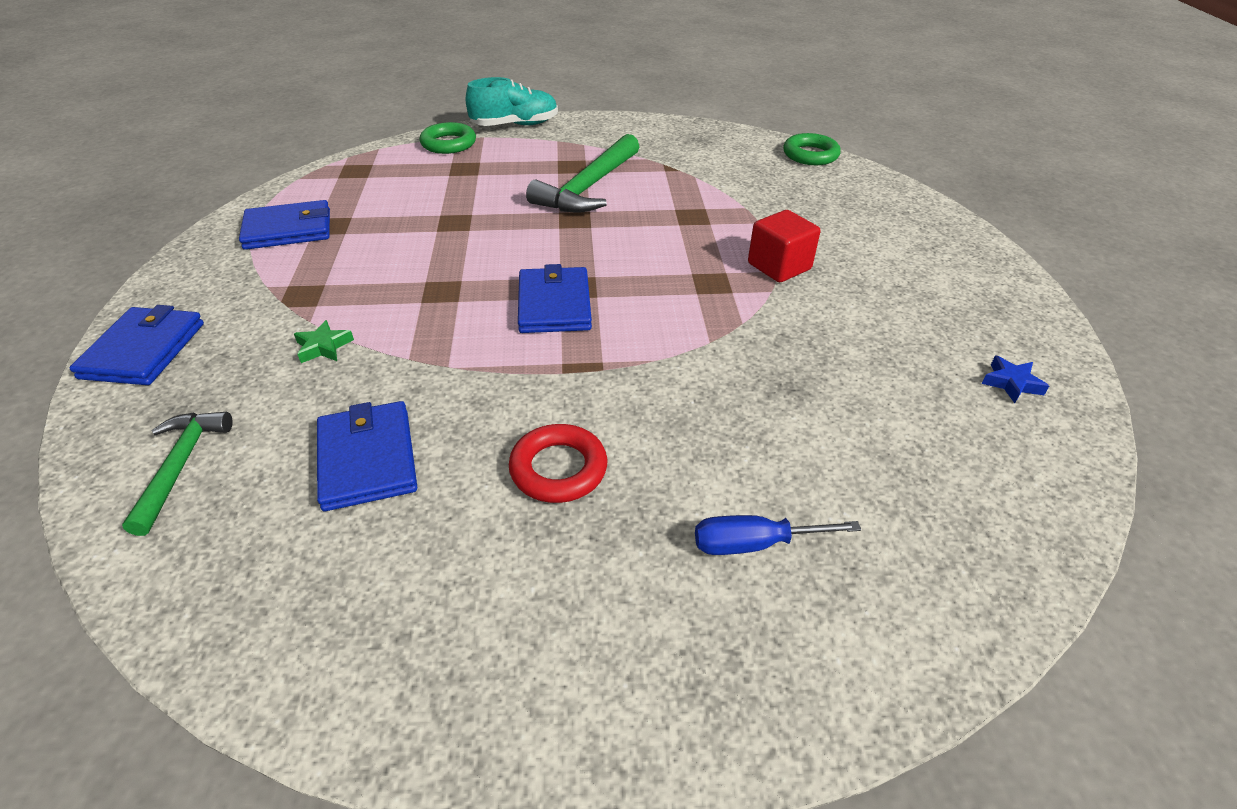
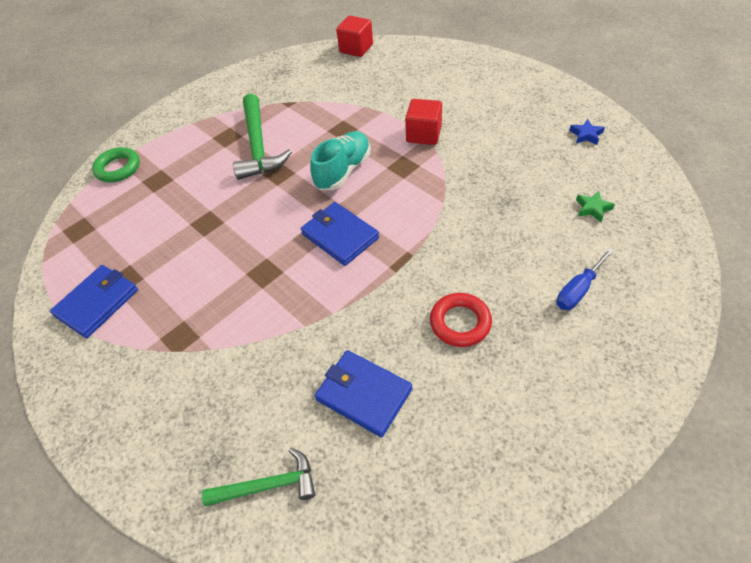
camera: 35 degrees left, 10 degrees up
blue wallet [69,305,204,385] -> none
green hammer [122,412,233,536] -> green hammer turned 120 degrees clockwise [202,448,315,506]
green star [294,320,354,363] -> green star moved to [576,191,615,222]
turquoise shoe [466,77,558,126] -> turquoise shoe moved to [310,131,371,190]
green ring [783,133,841,165] -> red cube [336,16,373,57]

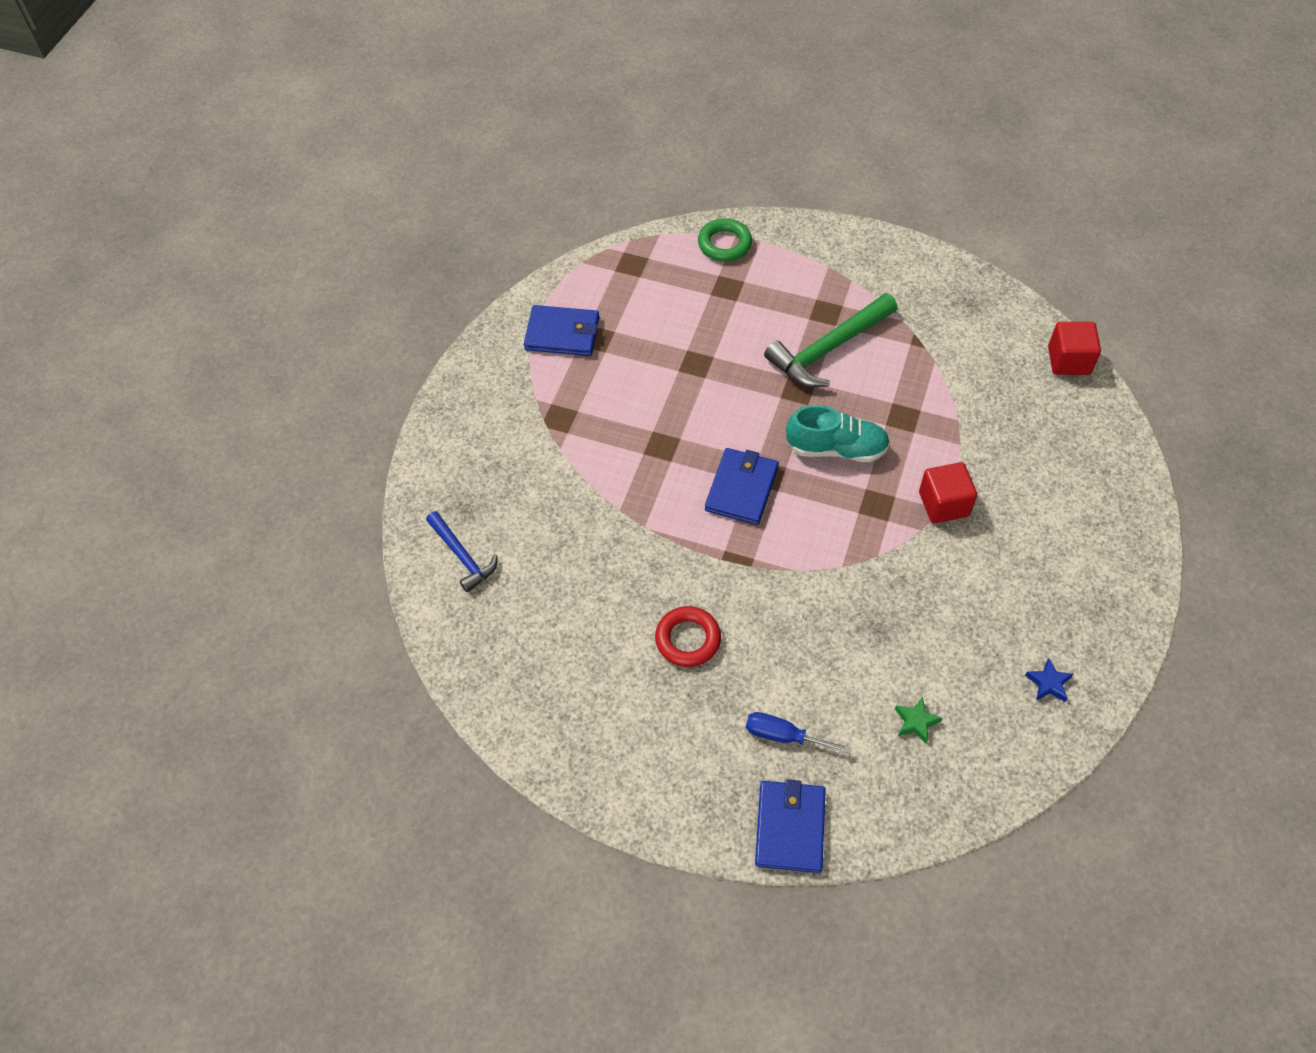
camera: 60 degrees right, 5 degrees up
green hammer [202,448,315,506] -> blue hammer [426,511,498,592]
blue wallet [315,350,412,437] -> blue wallet moved to [755,779,826,873]

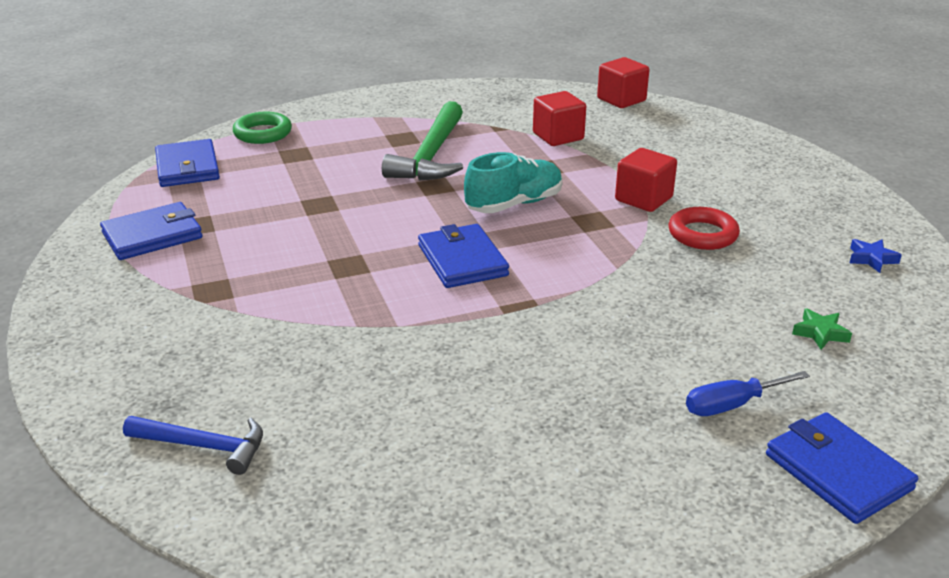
camera: 40 degrees left, 25 degrees down
red ring [655,606,721,667] -> red ring moved to [668,207,740,250]
none -> blue wallet [155,139,220,187]
none -> red cube [533,91,586,146]

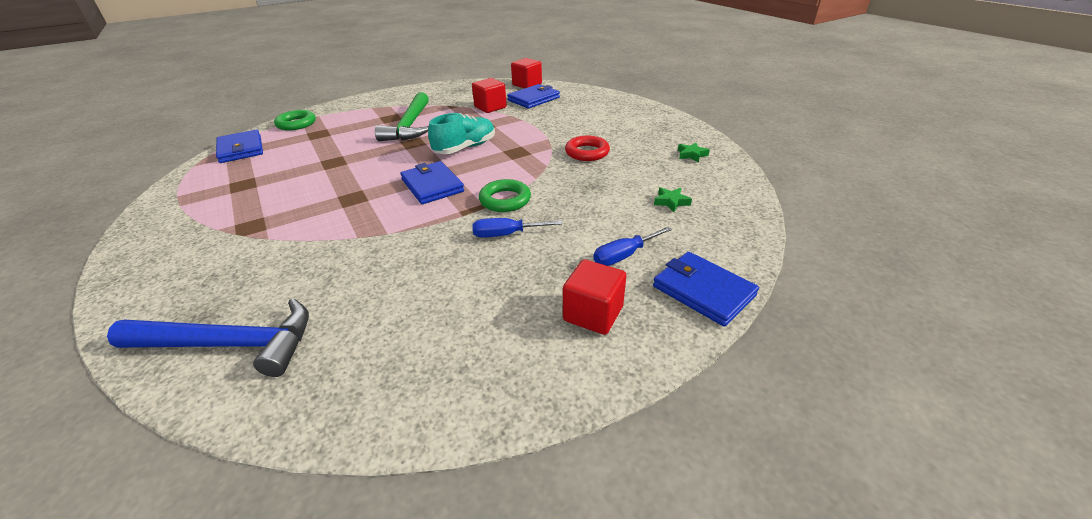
camera: 10 degrees left, 5 degrees up
blue wallet [100,202,203,260] -> blue wallet moved to [507,84,560,109]
blue hammer [123,416,263,475] -> blue hammer [107,298,309,377], size x1.66
red cube [615,148,677,212] -> red cube moved to [563,260,627,335]
blue star [850,239,902,273] -> green star [678,143,710,162]
none -> blue screwdriver [472,218,562,238]
none -> green ring [479,179,531,212]

